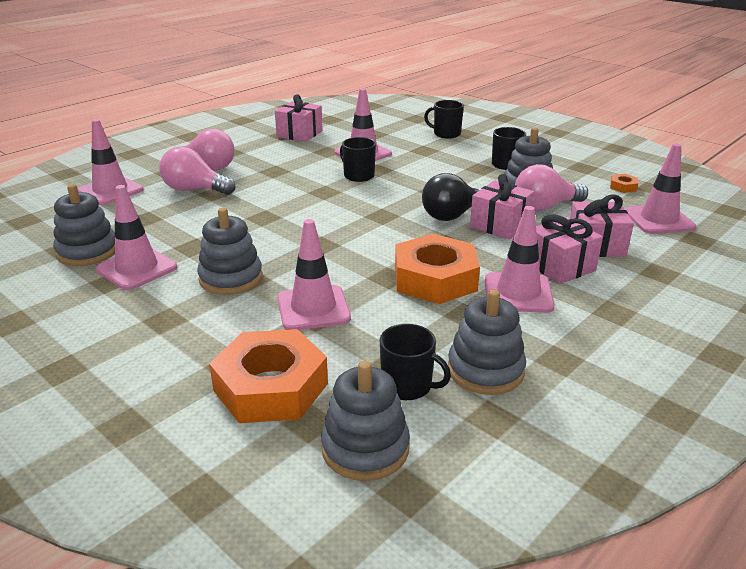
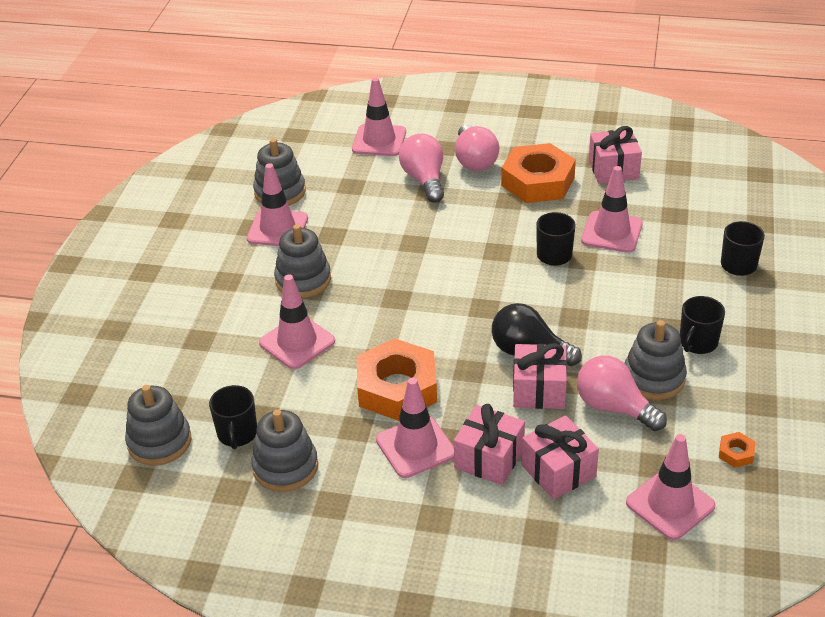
camera: 60 degrees right, 10 degrees up
orange nut [209,329,328,423] -> orange nut moved to [501,143,576,203]

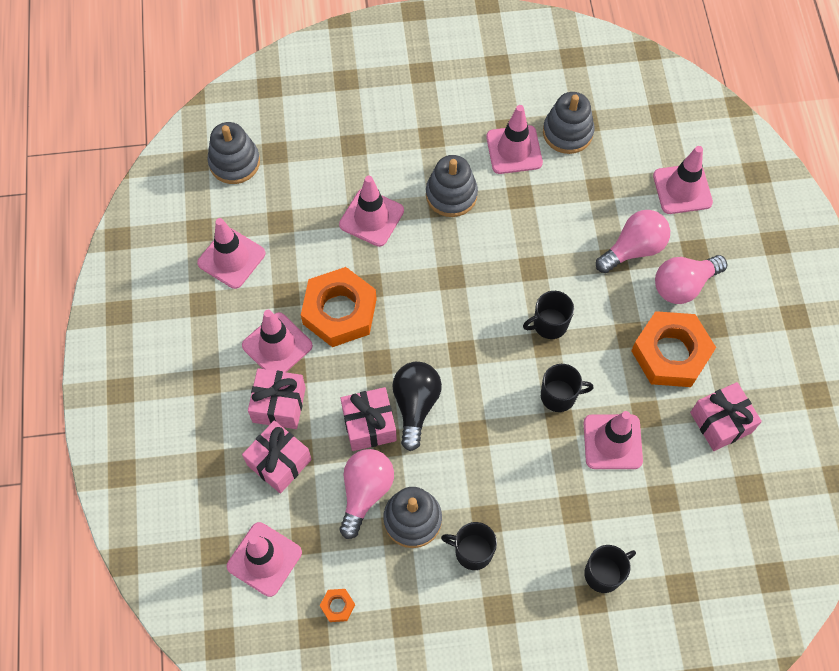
camera: 70 degrees right, 25 degrees up
black mug [209,385,257,449] -> black mug moved to [523,291,574,339]
grey stacking toy [251,409,318,492] -> pink traffic cone [197,218,266,289]

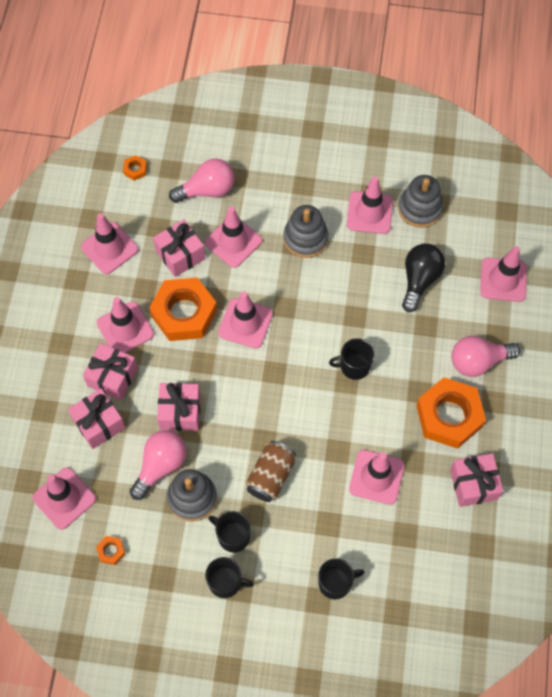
camera: 15 degrees right, 0 degrees up
grey stacking toy [207,122,260,184] -> orange nut [123,155,147,181]
black light bulb [392,362,442,451] -> black light bulb moved to [402,244,445,312]
black mug [541,364,594,412] -> black mug moved to [205,557,254,598]
pink light bulb [596,210,670,273] -> pink light bulb moved to [169,159,234,203]
none -> pink gift [153,219,206,277]
none -> pink traffic cone [218,291,273,349]
none -> brown can [246,441,296,502]

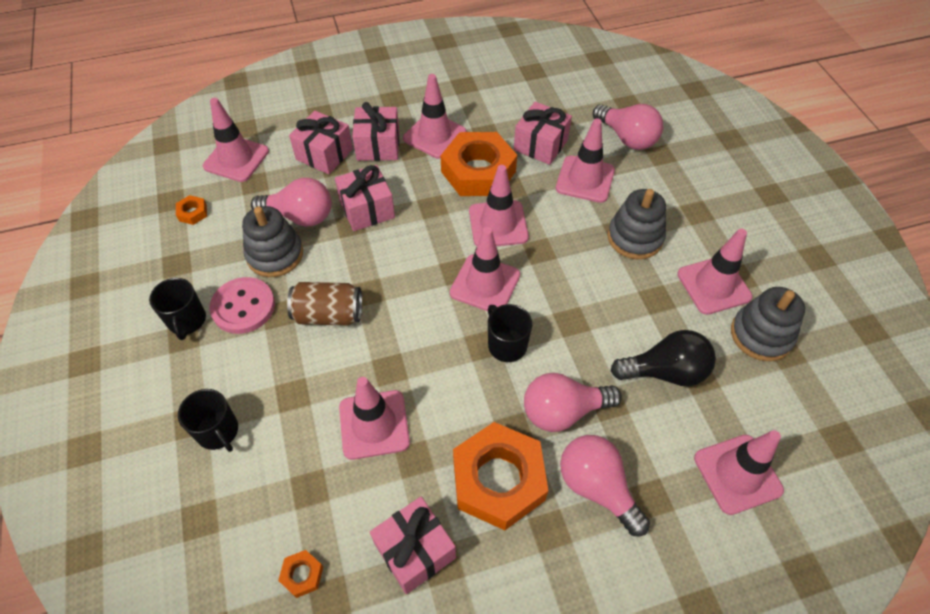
camera: 65 degrees right, 10 degrees down
pink traffic cone [81,213,139,274] -> pink traffic cone moved to [450,227,520,311]
orange nut [123,155,147,181] -> orange nut moved to [278,550,323,598]
black mug [208,511,251,552] -> pink button [210,277,275,334]
none -> pink light bulb [524,373,622,432]

